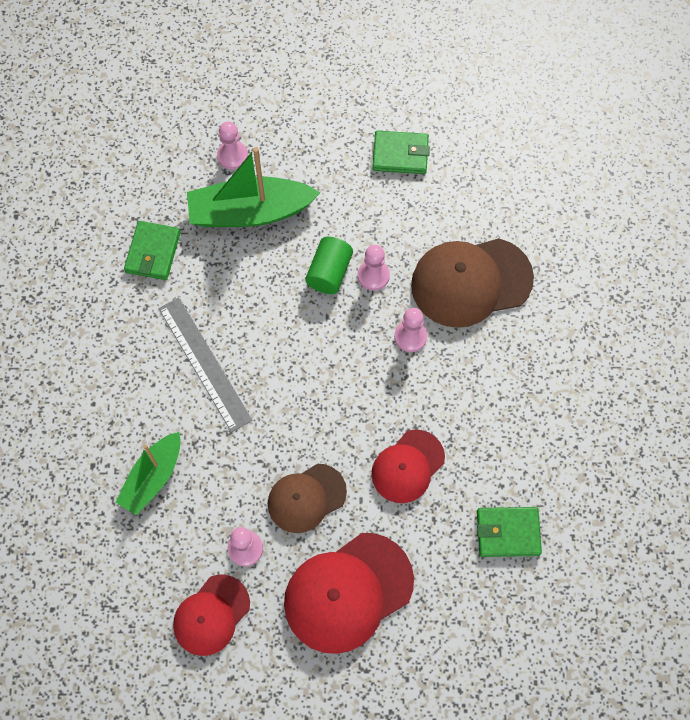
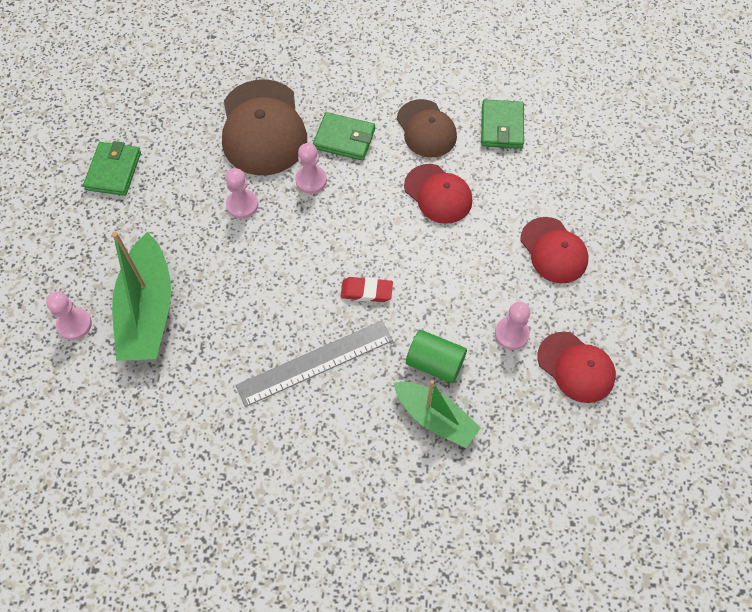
camera: 85 degrees left, 5 degrees down
green wallet [124,221,181,280] -> green wallet moved to [313,112,375,161]
brown cap [268,464,347,533] -> brown cap moved to [397,99,457,157]
red cap [284,533,414,654] -> red cap [520,217,589,283], size x0.62
green cylinder [305,236,353,294] -> green cylinder moved to [406,330,467,383]
none -> red eraser [340,277,393,302]

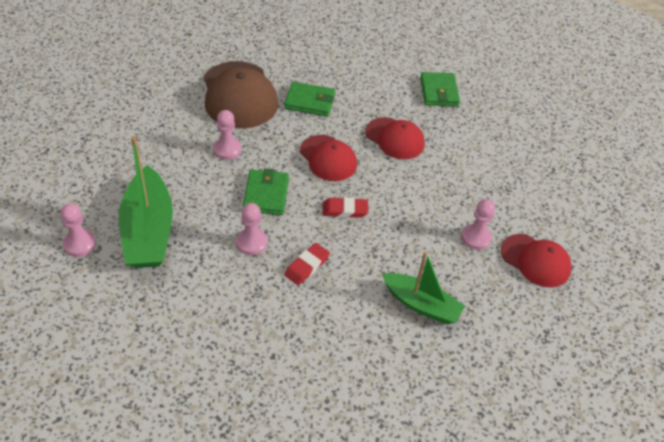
camera: 10 degrees left, 15 degrees down
green wallet [83,141,141,196] -> green wallet moved to [243,168,289,215]
grey ruler [236,320,393,407] -> red eraser [284,243,330,285]
pink pawn [295,143,327,194] -> pink pawn moved to [236,203,267,255]
brown cap [397,99,457,157] -> none
green cylinder [406,330,467,383] -> none
red cap [520,217,589,283] -> red cap moved to [300,135,357,181]

